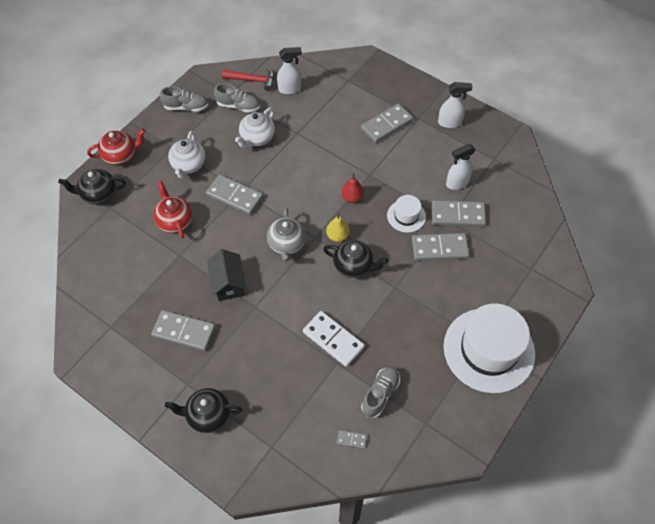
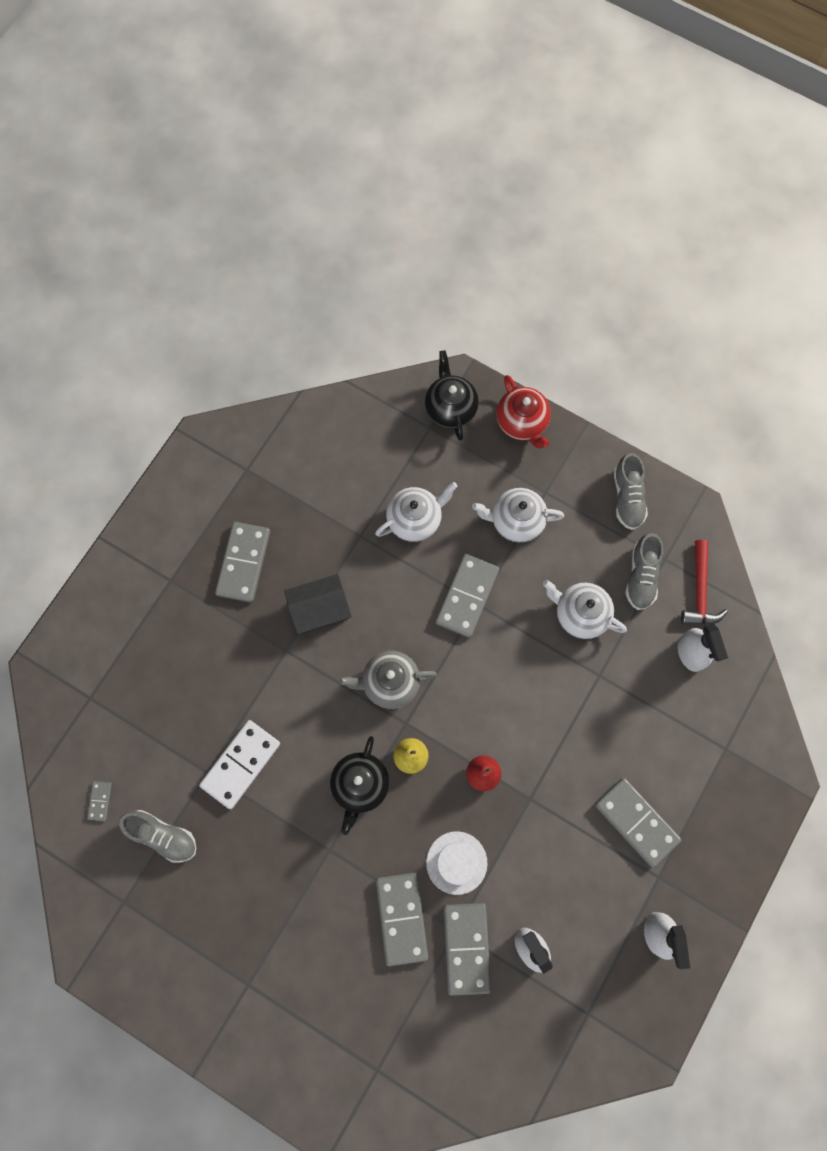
camera: 85 degrees right, 15 degrees up
red teapot [153,181,193,239] -> white teapot [375,482,458,542]
black teapot [165,388,242,433] -> none
white hat [443,304,535,393] -> none

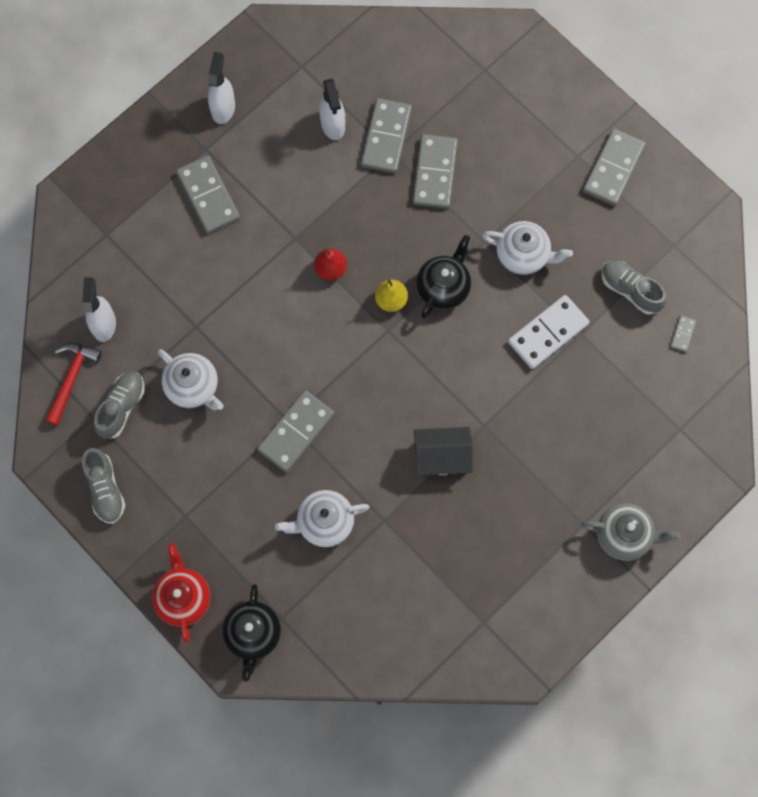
camera: 165 degrees left, 0 degrees up
grey domino [215,522,270,602] -> grey domino moved to [583,128,646,206]
grey teapot [339,651,437,709] -> grey teapot moved to [581,503,681,561]
white hat [426,831,487,895] -> none
white teapot [472,488,564,542] -> white teapot moved to [482,221,573,275]
grey shoe [614,453,648,530] -> grey shoe turned 150 degrees clockwise [82,448,125,524]

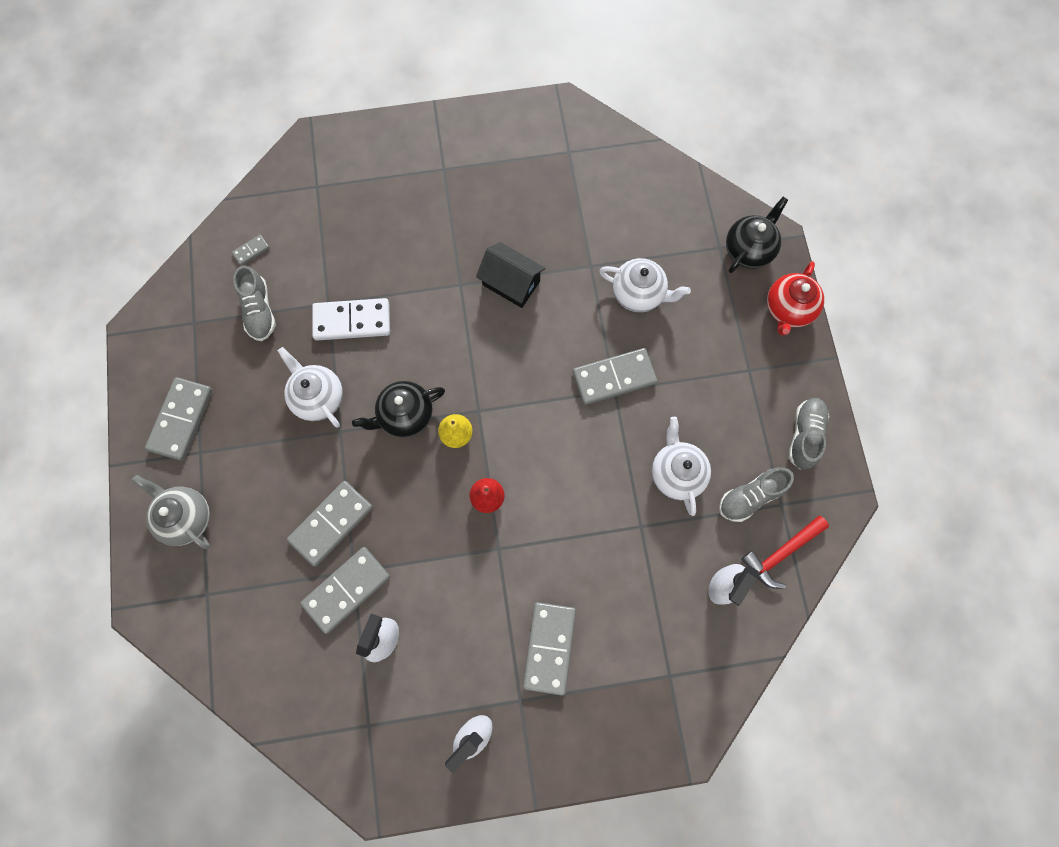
camera: 145 degrees left, 0 degrees up
grey teapot [581,503,681,561] -> grey teapot moved to [132,475,210,549]
grey domino [583,128,646,206] -> grey domino turned 45 degrees counterclockwise [145,377,213,461]

